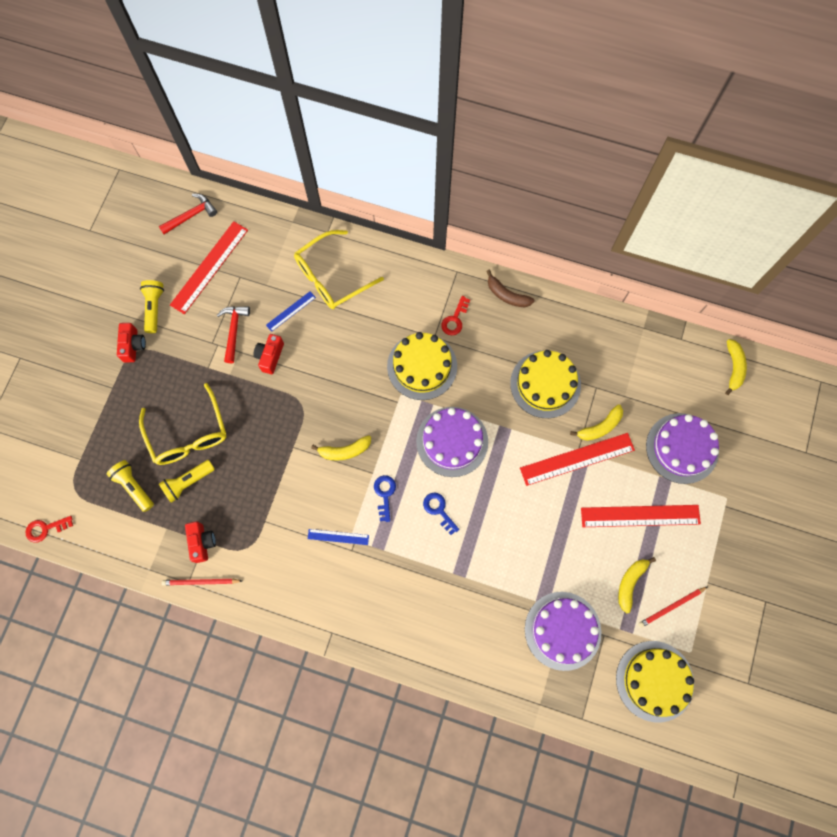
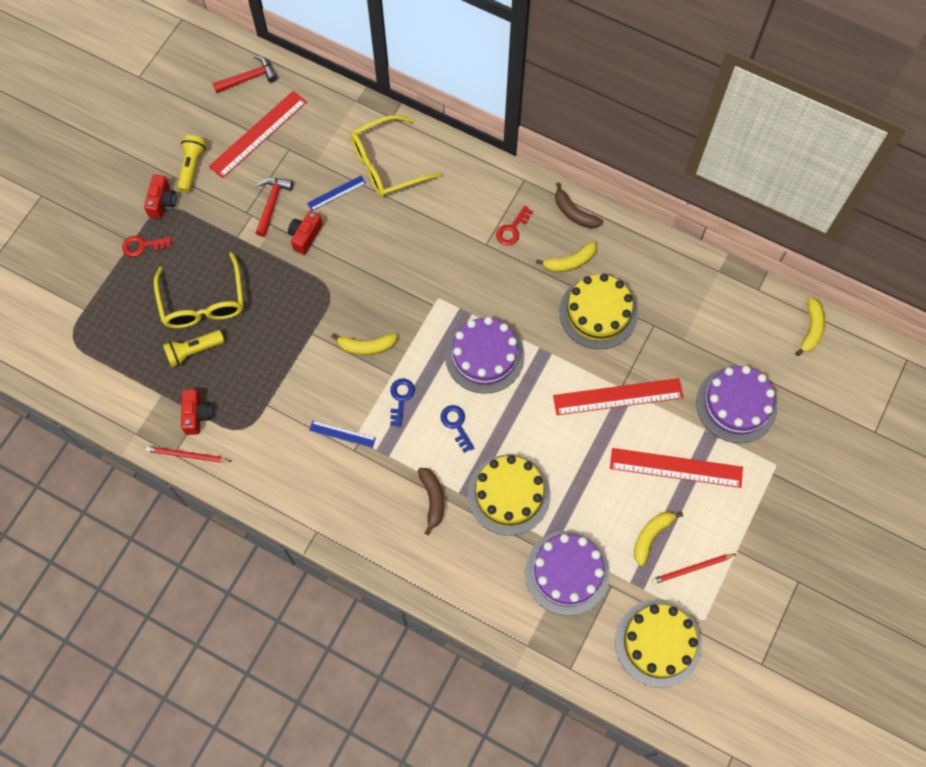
camera: 10 degrees right, 5 degrees down
red key [25,516,73,543] -> red key moved to [122,236,172,257]
yellow flashlight [106,460,154,512] -> none
yellow cake [387,332,457,400] -> yellow cake moved to [468,455,550,535]
yellow banana [570,405,623,441] -> yellow banana moved to [536,241,597,272]
none -> brown banana [418,468,444,535]

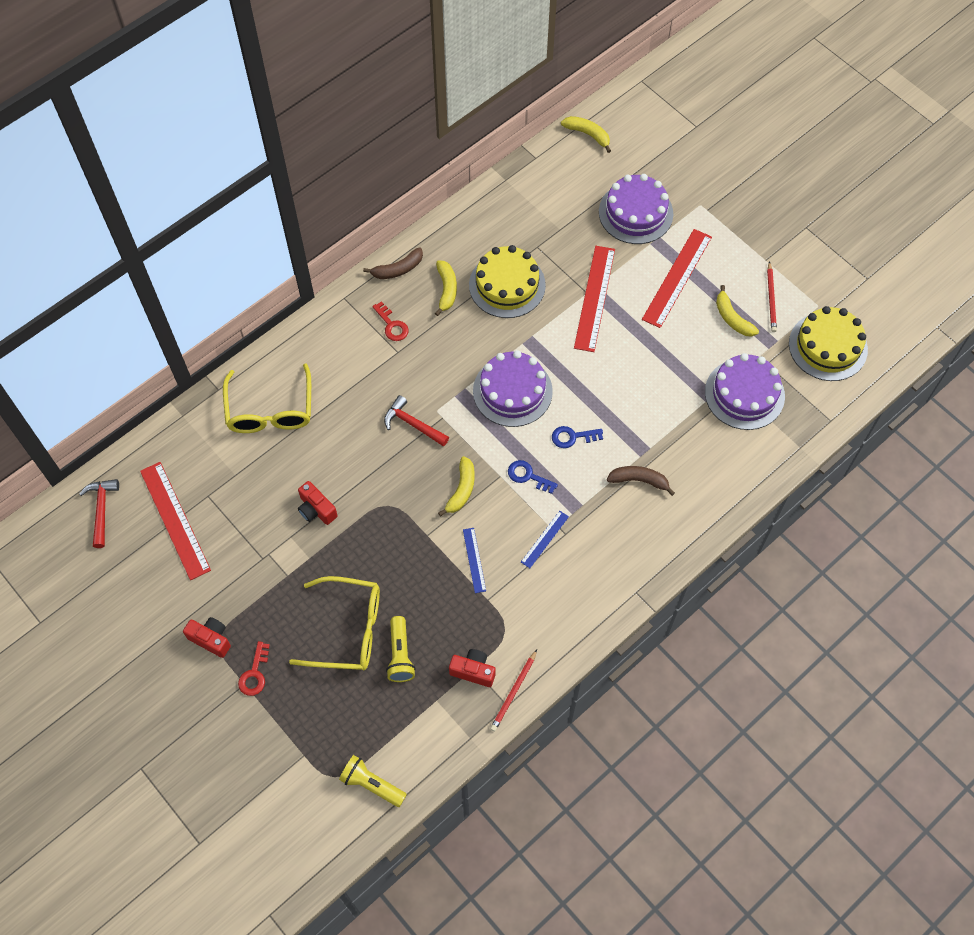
camera: 70 degrees left, 5 degrees down
yellow flashlight [177,135,206,193] -> yellow flashlight moved to [339,755,407,807]
red hammer [255,178,293,237] -> red hammer moved to [384,395,449,447]
blue ruler [307,176,366,211] -> blue ruler moved to [463,528,486,593]
yellow cake [468,455,550,535] -> none

